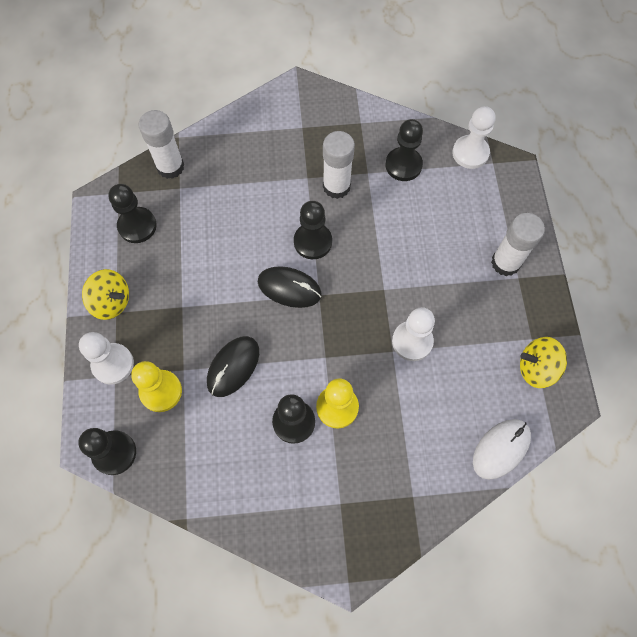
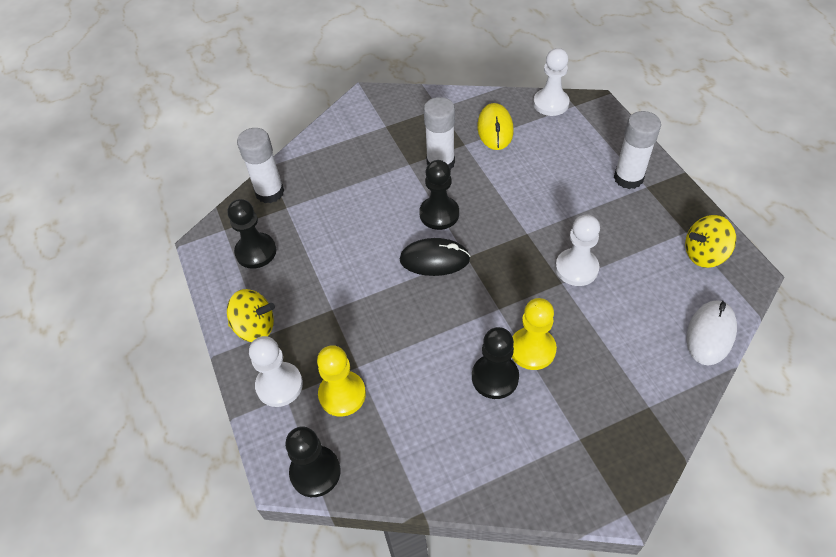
camera: 15 degrees left, 15 degrees down
black mouse [207,336,259,397] -> none
black pawn [386,119,423,181] -> yellow mouse [477,103,514,150]

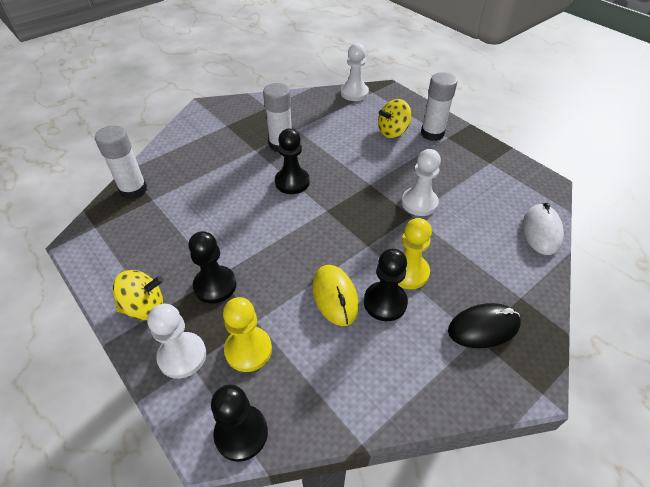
camera: 20 degrees left, 5 degrees down
black pawn [228,199,276,269] -> black pawn moved to [188,231,236,304]
black mouse [400,238,471,276] -> black mouse moved to [448,303,521,348]
yellow mouse [477,103,514,150] -> yellow mouse moved to [312,265,359,326]
yellow spinning top [685,215,736,268] -> yellow spinning top moved to [378,99,412,138]

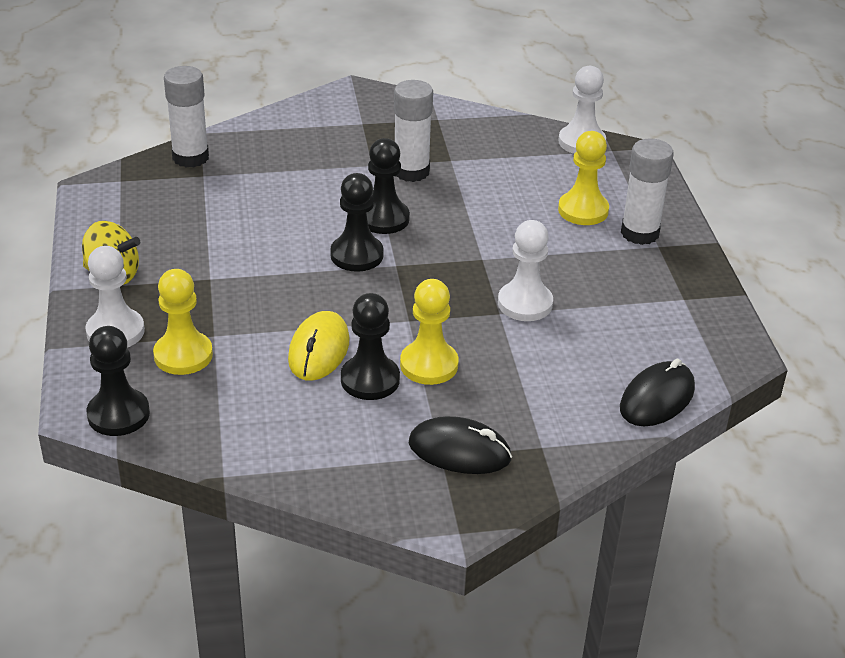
camera: 30 degrees right, 10 degrees down
black pawn [188,231,236,304] -> black pawn moved to [330,173,384,272]
yellow spinning top [378,99,412,138] -> yellow pawn [558,131,609,225]
white mouse [523,203,564,255] -> black mouse [620,359,695,426]

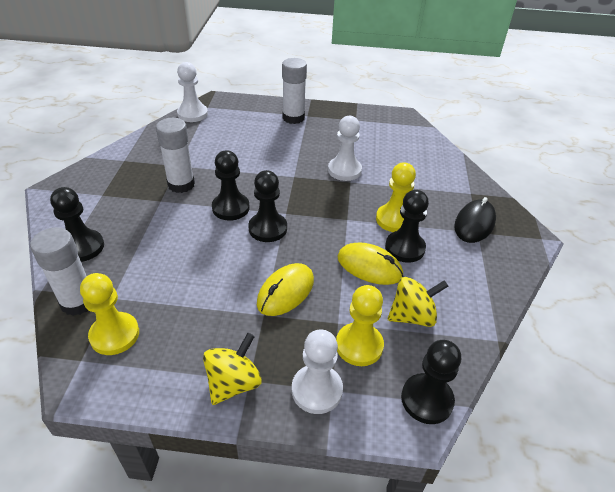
camera: 75 degrees left, 5 degrees up
yellow pawn [558,131,609,225] -> yellow pawn moved to [80,273,139,355]
black mouse [620,359,695,426] -> none
none -> black pawn [50,187,104,262]
none -> yellow mouse [257,263,314,316]
none -> yellow spinning top [388,277,448,327]

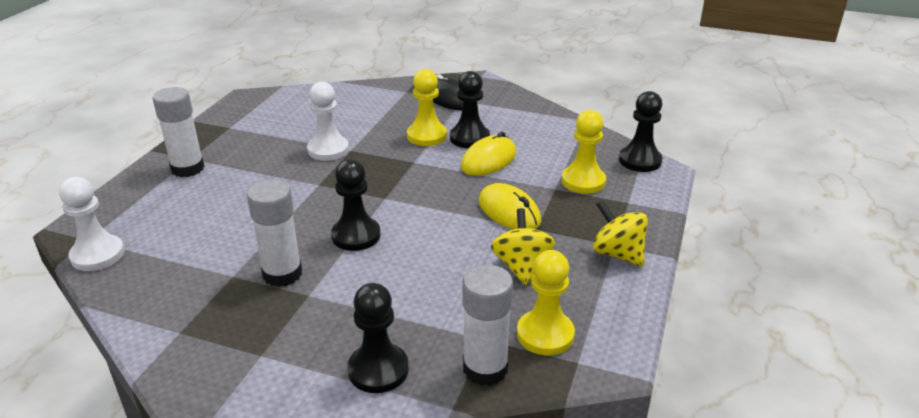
camera: 75 degrees left, 10 degrees down
black pawn [248,170,287,242] -> none
white pawn [292,330,343,414] -> none
yellow spinning top [388,277,448,327] -> yellow spinning top moved to [491,208,555,285]

